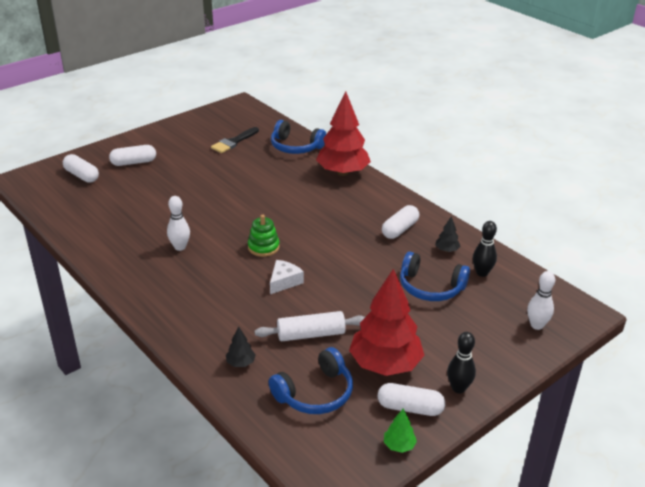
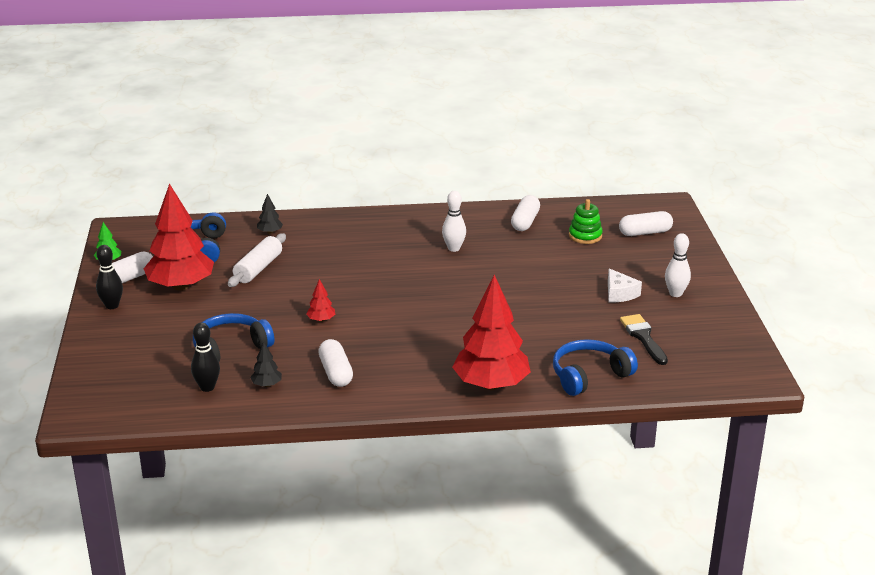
camera: 125 degrees right, 5 degrees down
white capsule [109,145,156,166] -> white capsule moved to [511,195,540,231]
green stacking toy [248,215,280,257] -> green stacking toy moved to [569,199,603,244]
white cheese [270,260,304,294] -> white cheese moved to [608,268,642,302]
white bowling pin [527,271,555,330] -> white bowling pin moved to [665,233,691,297]
none -> red tree [306,279,336,322]

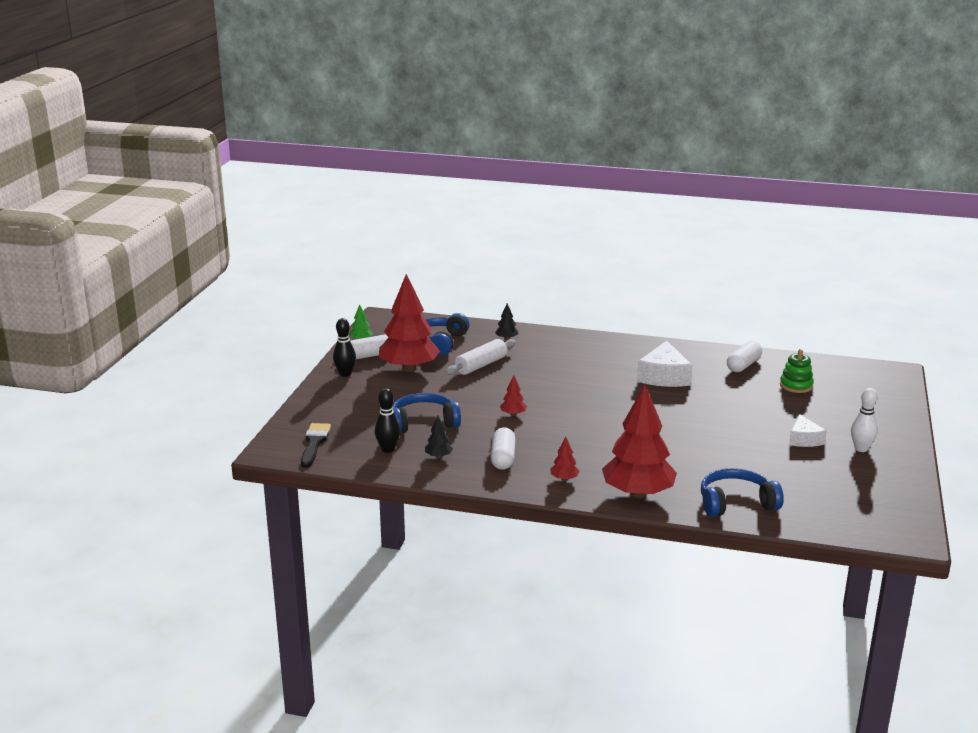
camera: 20 degrees right, 5 degrees down
white bowling pin [442,191,466,252] -> white cheese [637,341,692,387]
white capsule [619,211,673,236] -> none
black brush [620,314,668,365] -> black brush moved to [301,423,331,467]
none -> red tree [550,437,580,481]

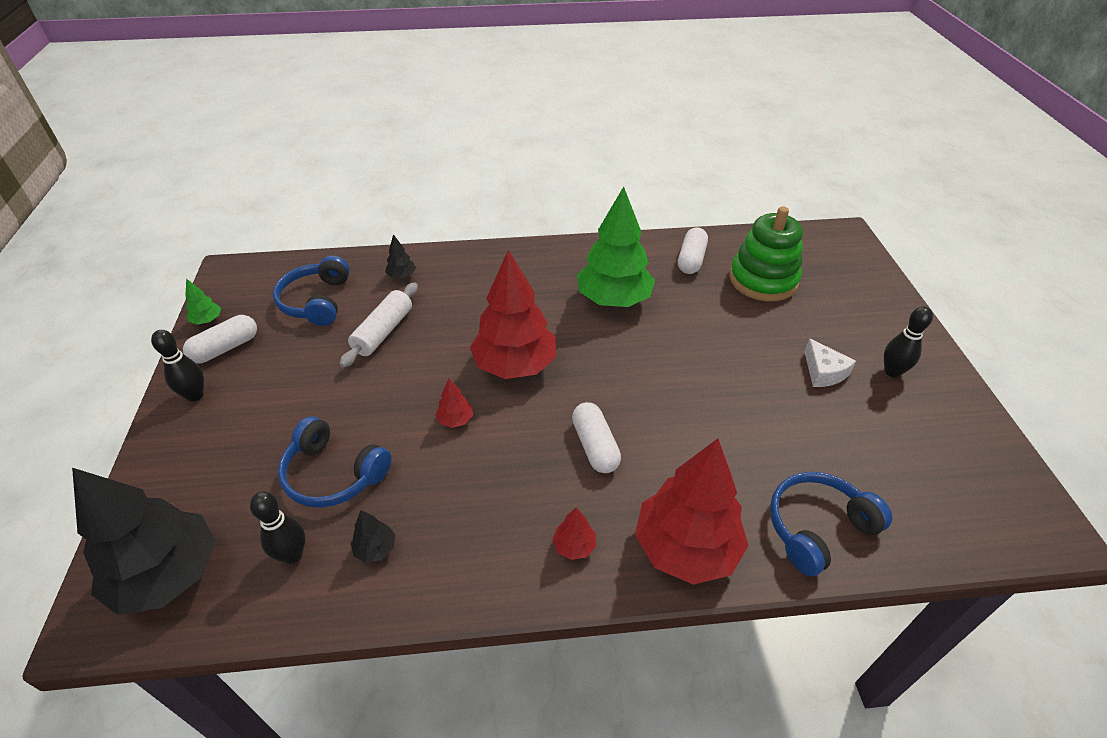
camera: 20 degrees left, 20 degrees up
black brush [301,423,331,467] -> black tree [72,468,216,615]
red tree [378,274,440,372] -> red tree moved to [470,250,556,379]
blue headphones [392,393,461,433] -> blue headphones turned 120 degrees counterclockwise [278,416,392,508]
white capsule [491,427,515,470] -> white capsule moved to [572,402,621,473]
white cheese [637,341,692,387] -> green tree [577,187,655,307]
green stacking toy [780,349,814,393] -> green stacking toy [729,207,803,301], size x1.77
white bowling pin [851,388,878,452] -> black bowling pin [884,306,933,378]

